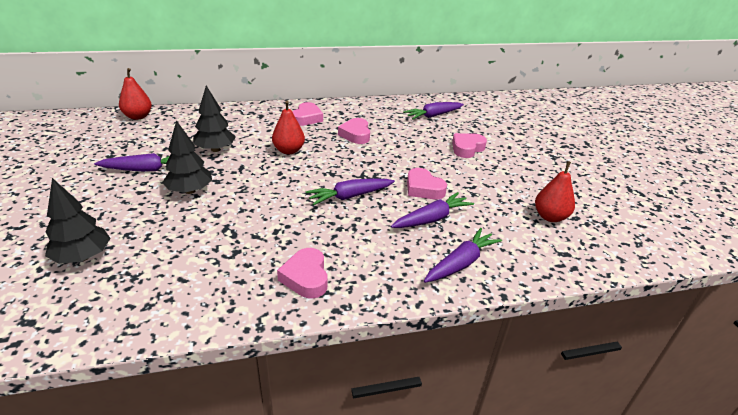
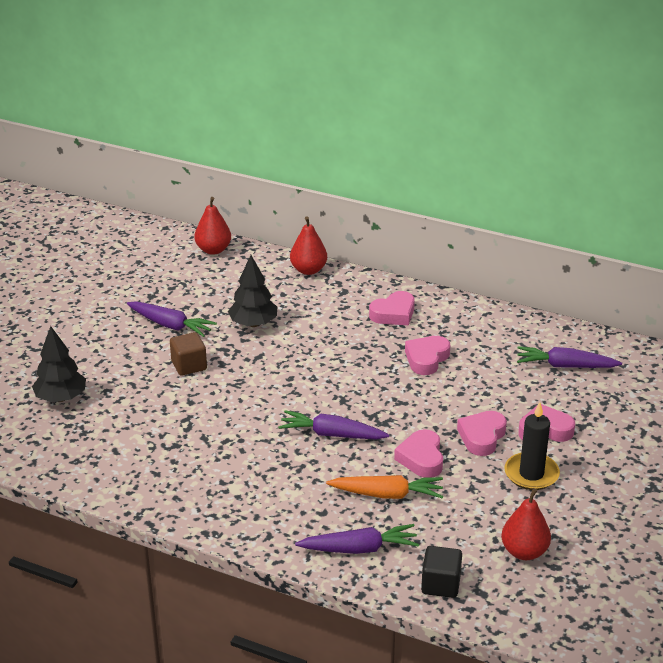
camera: 40 degrees right, 0 degrees up
black tree [162,120,212,194] -> brown cube [170,332,207,376]
red pear [272,101,305,154] -> red pear moved to [290,216,327,275]
pink heart [277,248,328,299] -> pink heart moved to [457,411,507,456]
purple carrot [391,192,474,228] -> orange carrot [326,475,443,499]
none -> black cube [421,546,462,598]
none -> black candle [504,402,560,490]

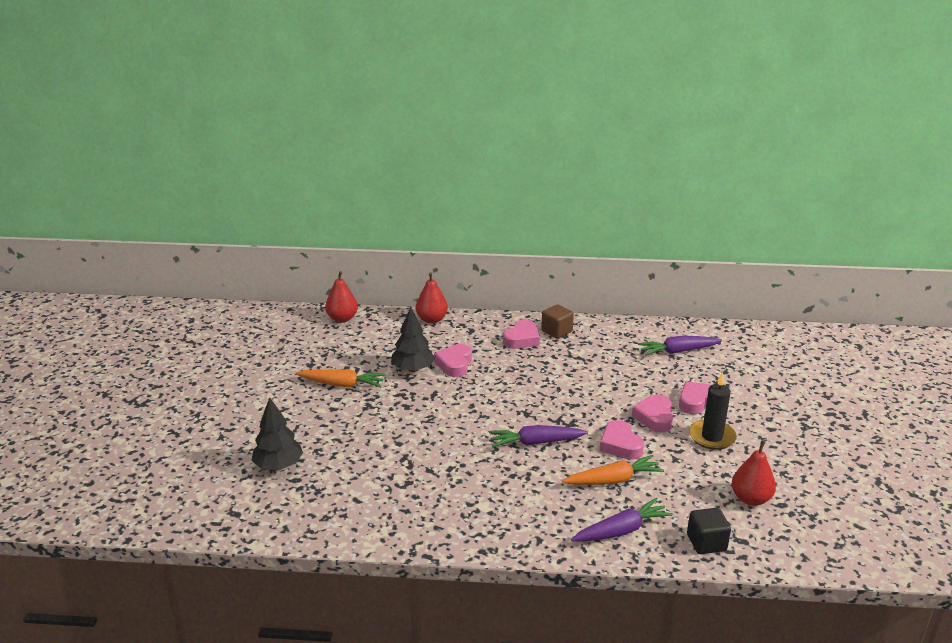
camera: 20 degrees left, 5 degrees down
purple carrot [127,301,217,337] -> orange carrot [296,369,385,387]
brown cube [170,332,207,376] -> brown cube moved to [541,304,574,339]
pink heart [405,336,450,375] -> pink heart moved to [434,344,472,377]

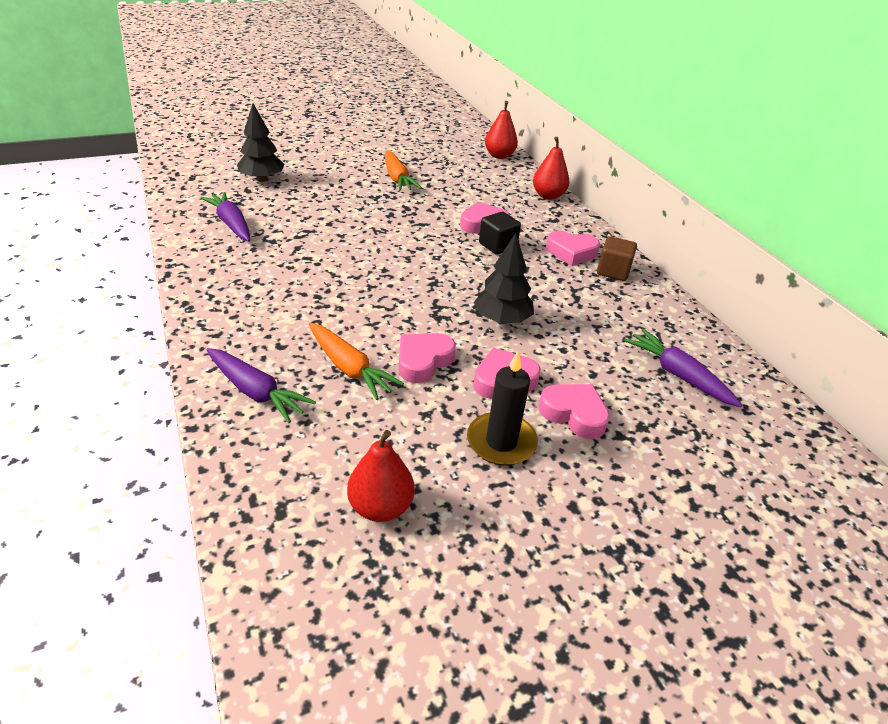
camera: 60 degrees right, 10 degrees up
black tree [391,307,435,372] -> black tree moved to [474,233,534,324]
purple carrot [489,425,588,447] -> purple carrot moved to [201,192,250,242]
black cube [687,508,731,554] -> black cube moved to [479,212,521,255]

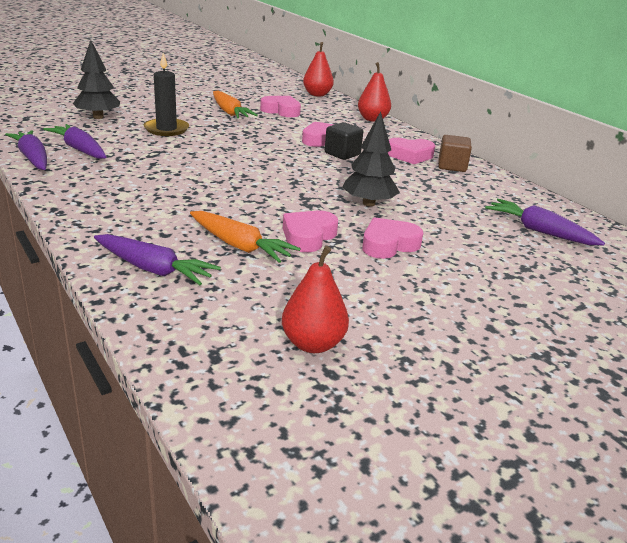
camera: 10 degrees left, 10 degrees down
black candle [467,351,538,466] -> black candle moved to [144,53,189,136]
pink heart [539,384,610,439] -> pink heart moved to [260,96,301,117]
none -> purple carrot [5,130,47,170]

